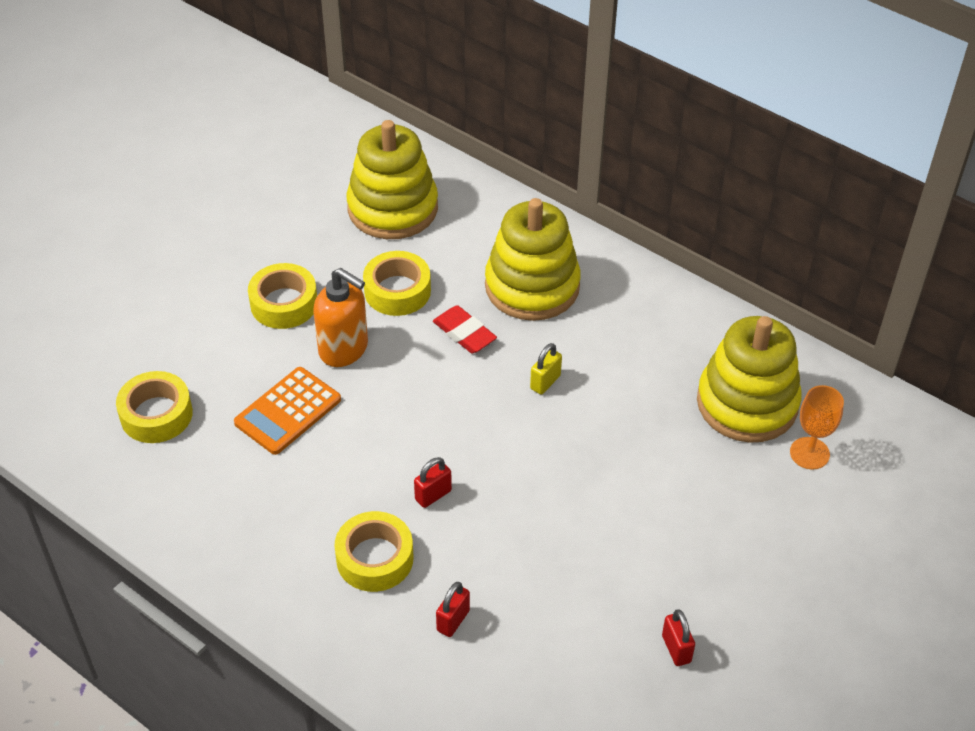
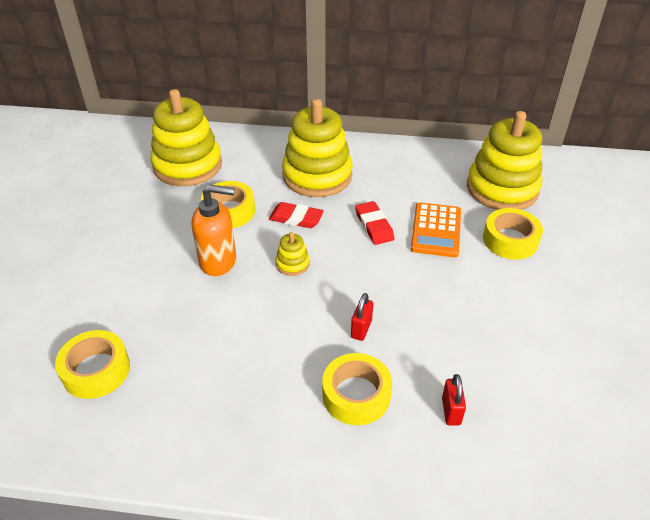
camera: 30 degrees left, 5 degrees down
orange calculator [234,367,341,455] -> orange calculator moved to [411,202,461,257]
yellow tape [248,263,317,329] -> yellow tape moved to [483,208,543,259]
yellow padlock [530,343,562,395] -> red eraser [355,201,394,245]
red padlock [662,609,695,666] -> none
orange goblet [790,385,844,470] -> none
none -> yellow stacking toy [276,232,310,276]

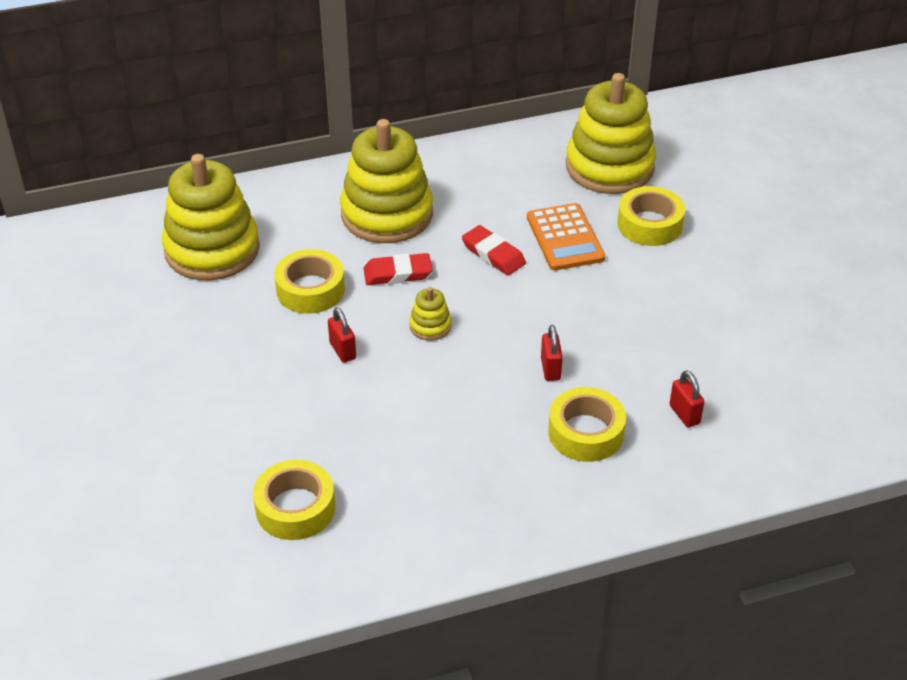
camera: 25 degrees left, 0 degrees up
orange soap dispenser [191,184,236,276] -> red padlock [328,307,356,363]

